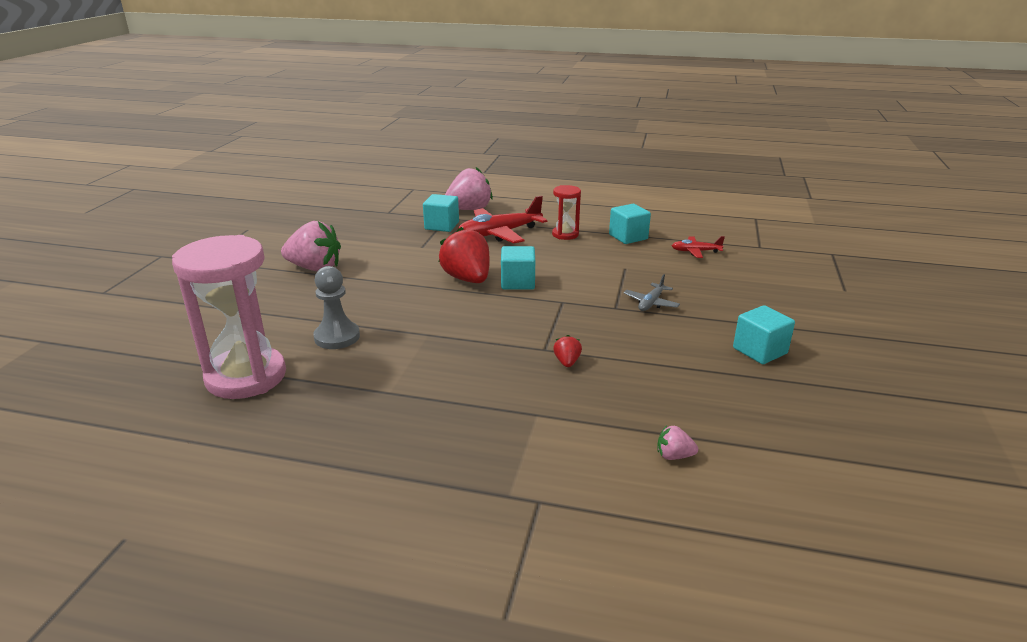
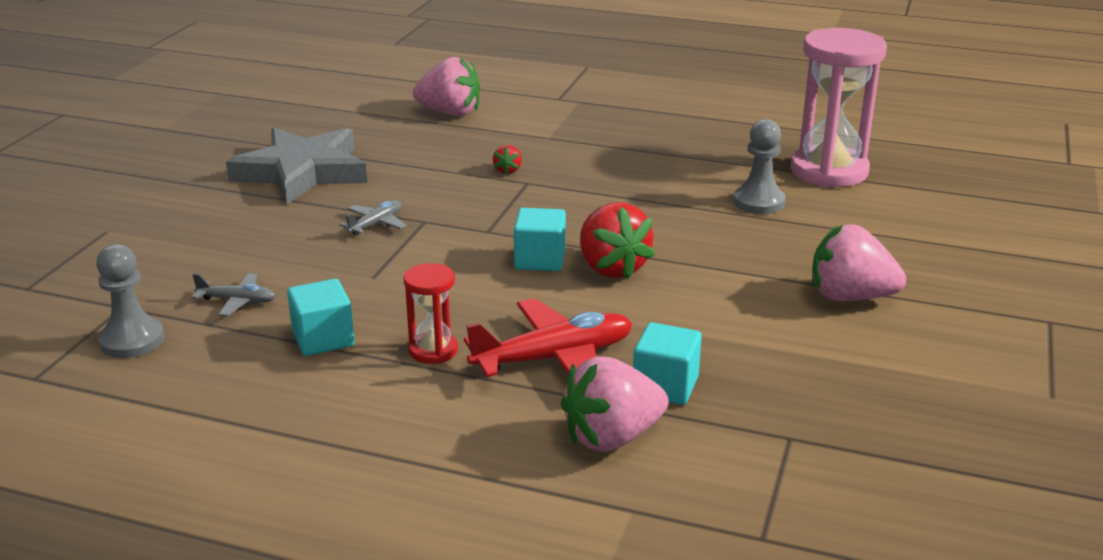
camera: 175 degrees left, 0 degrees up
pink strawberry [657,425,698,460] -> pink strawberry [413,57,480,116], size x2.22
red plane [672,236,725,258] -> grey plane [192,273,276,317]
turquoise cube [733,305,795,364] -> grey star [226,127,367,205]
none -> grey pawn [96,244,165,358]

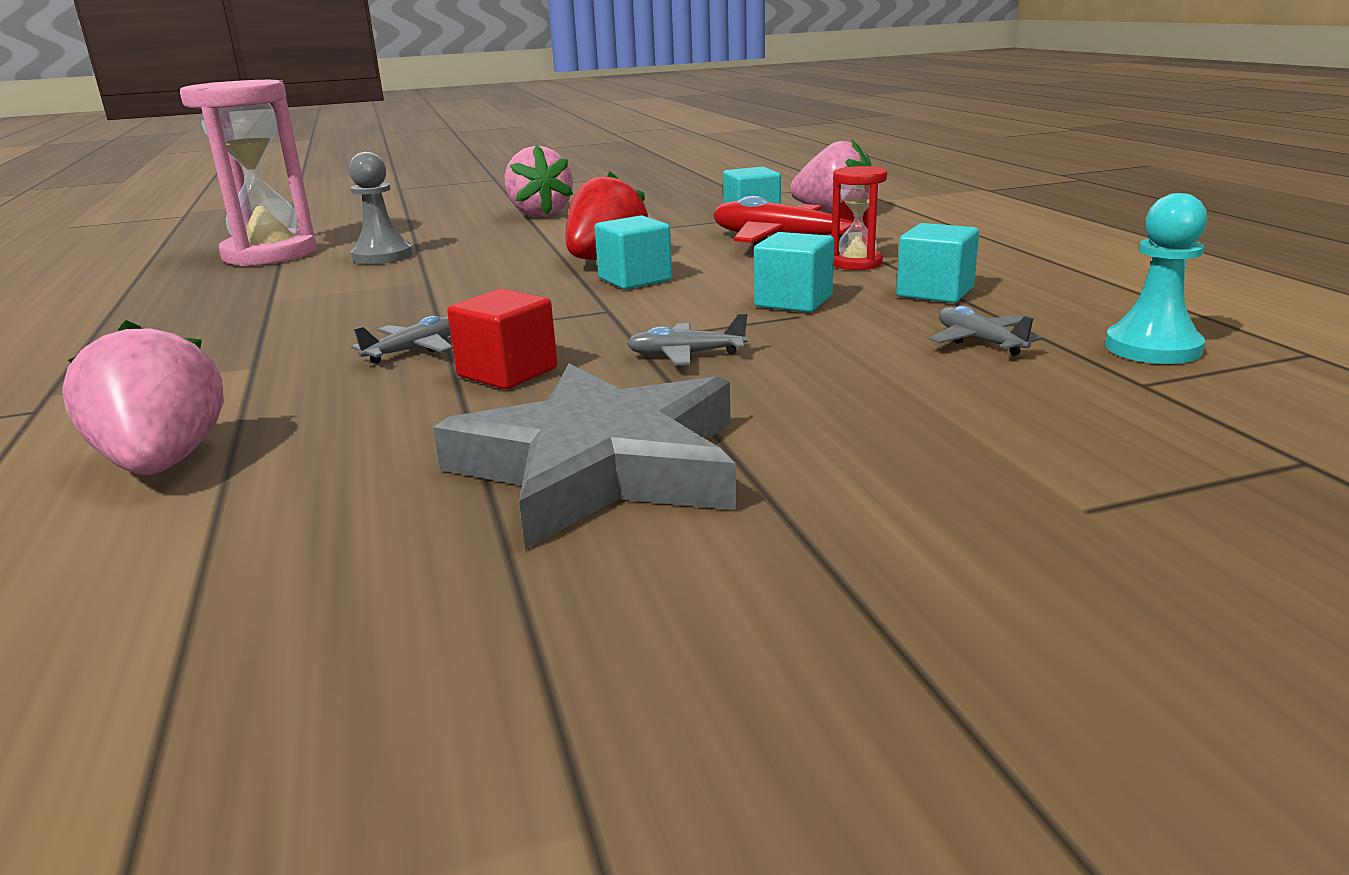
camera: 125 degrees left, 5 degrees down
grey pawn [96,244,165,358] -> turquoise pawn [1105,193,1207,364]
red strawberry [493,145,522,174] -> grey plane [351,316,453,364]
none -> red cube [447,289,557,389]
none -> turquoise cube [754,232,834,312]

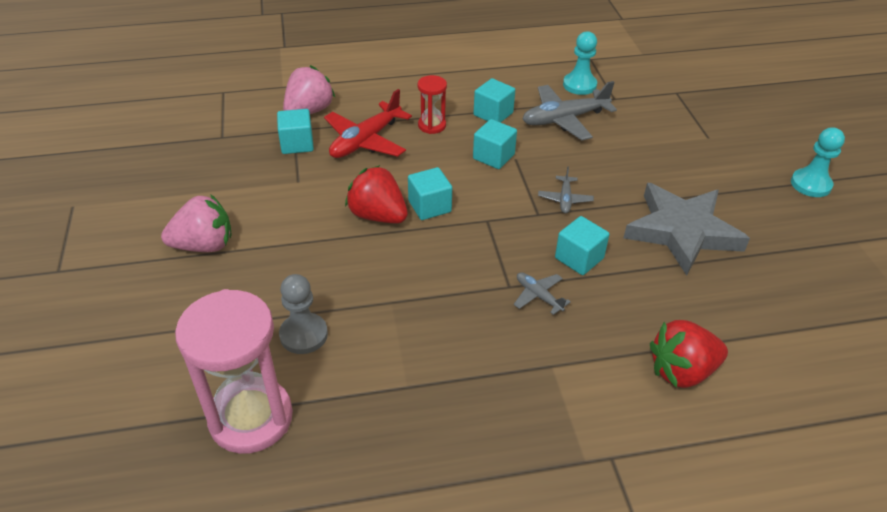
camera: 85 degrees left, 20 degrees up
pink strawberry [62,320,224,475] -> red strawberry [650,320,728,388]
red cube [447,289,557,389] -> turquoise cube [555,216,610,275]
grey plane [929,306,1043,356] -> grey plane [522,81,617,140], size x1.95
none -> turquoise pawn [791,127,845,197]

